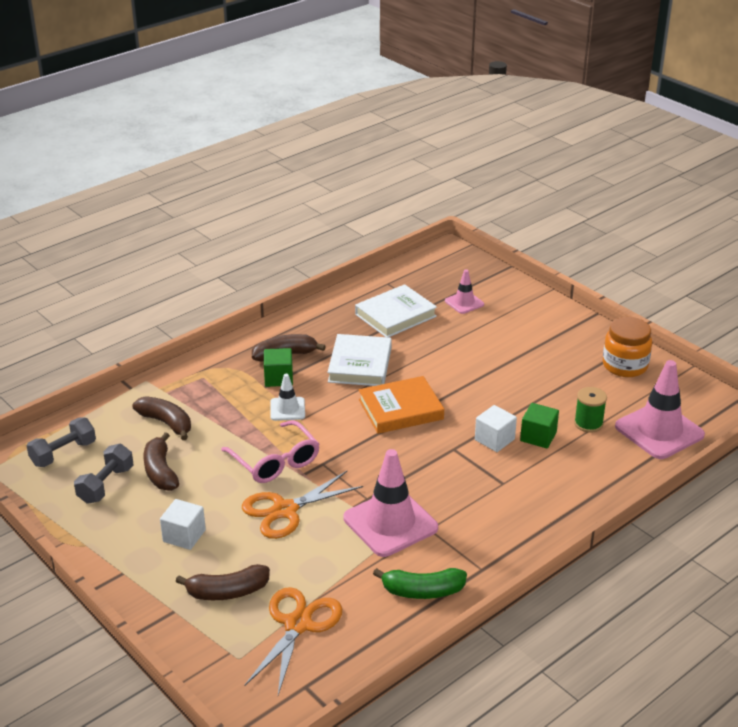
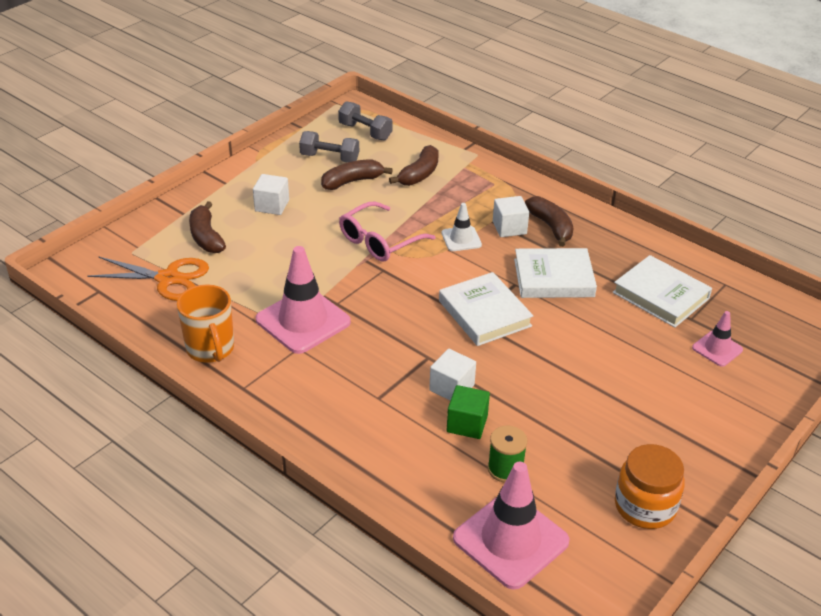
camera: 80 degrees right, 5 degrees up
orange scissors [242,471,363,539] -> none
green cube [264,348,293,387] -> white cube [493,196,529,237]
orange book [359,376,444,434] -> white book [439,272,533,346]
green banana [373,568,467,599] -> orange mug [177,284,234,363]

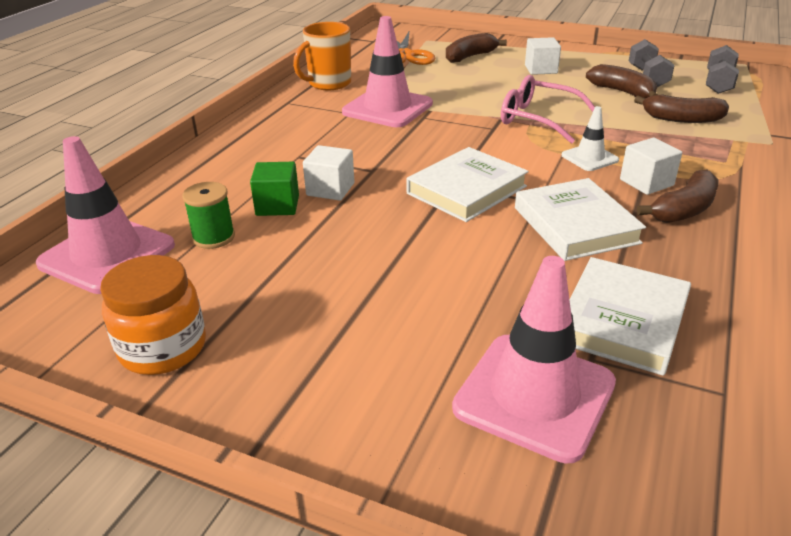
camera: 75 degrees right, 5 degrees down
pink traffic cone [692,311,743,367] -> pink traffic cone [452,256,616,464], size x1.92

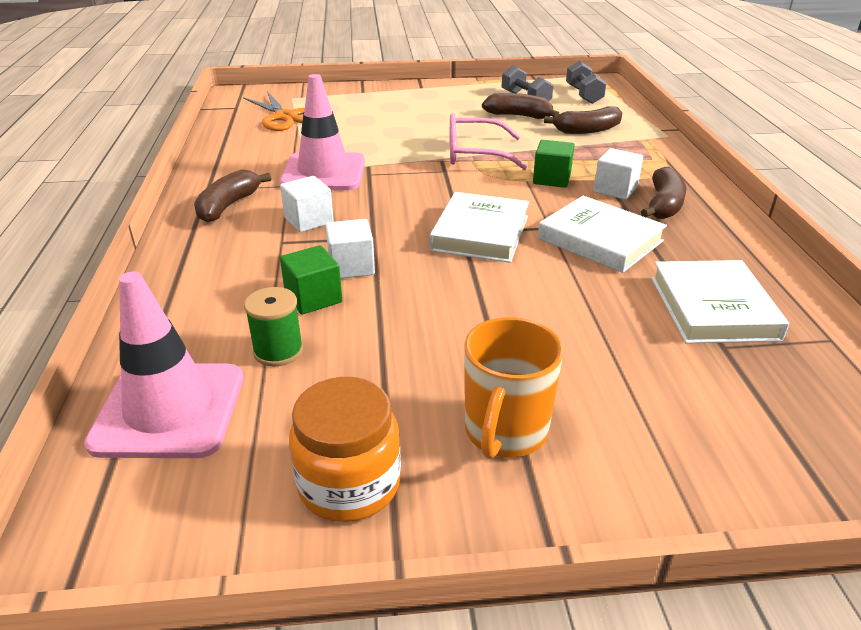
camera: 30 degrees left, 0 degrees up
orange mug [293,22,351,90] -> orange mug moved to [464,317,563,459]
brown banana [446,33,507,63] -> brown banana moved to [194,170,271,223]
pink traffic cone [452,256,616,464] -> none
white cube [525,37,561,75] -> white cube moved to [280,176,334,232]
white traffic cone [562,106,619,171] -> green cube [533,140,574,188]

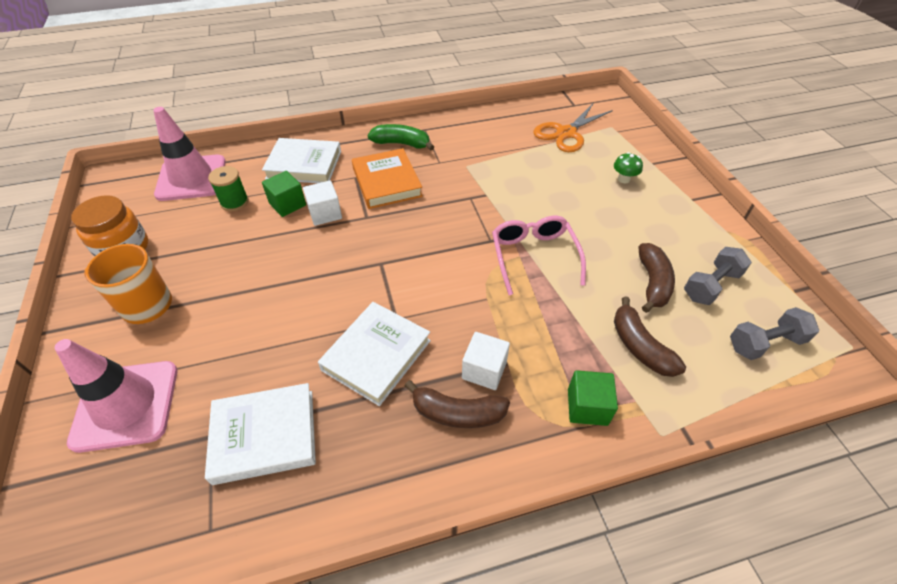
camera: 80 degrees right, 15 degrees up
brown banana [194,170,271,223] -> green banana [367,124,434,150]
pink traffic cone [280,74,365,190] -> pink traffic cone moved to [55,339,177,453]
white cube [280,176,334,232] -> orange book [352,148,423,209]
white book [430,192,529,263] -> white book moved to [262,138,341,183]
green cube [533,140,574,188] -> green cube moved to [568,370,618,426]
none -> green mushroom [614,152,643,183]

